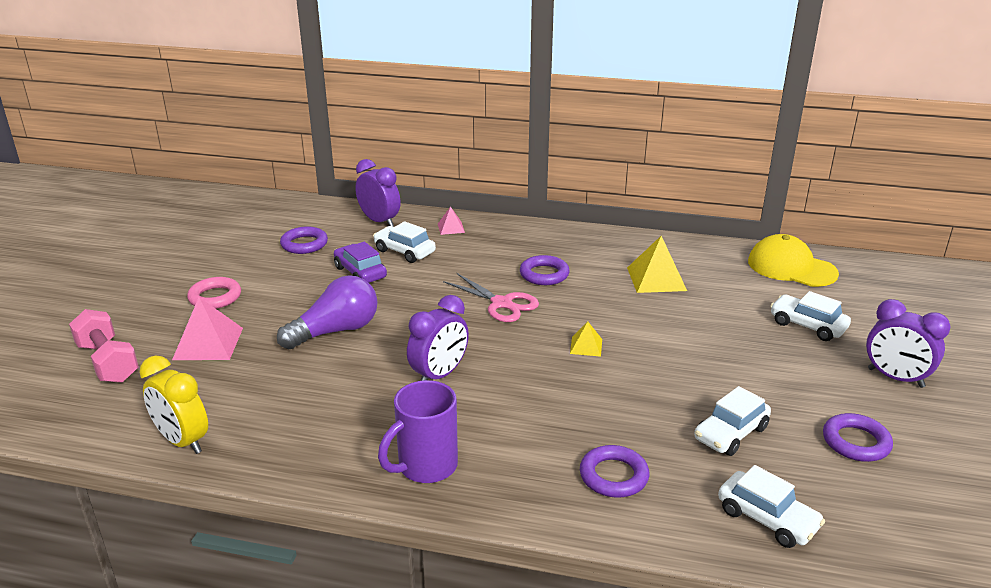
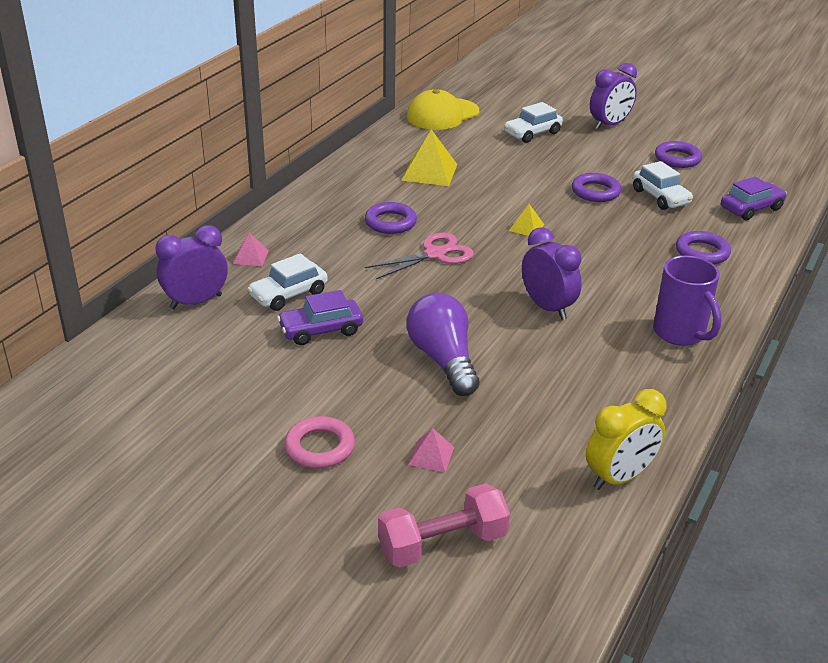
camera: 75 degrees left, 5 degrees up
pink pyramid [172,297,243,360] -> pink pyramid [408,428,454,472], size x0.54
purple ring [280,227,328,254] -> purple ring moved to [572,173,621,202]
white car [718,465,825,548] -> purple car [721,177,787,220]

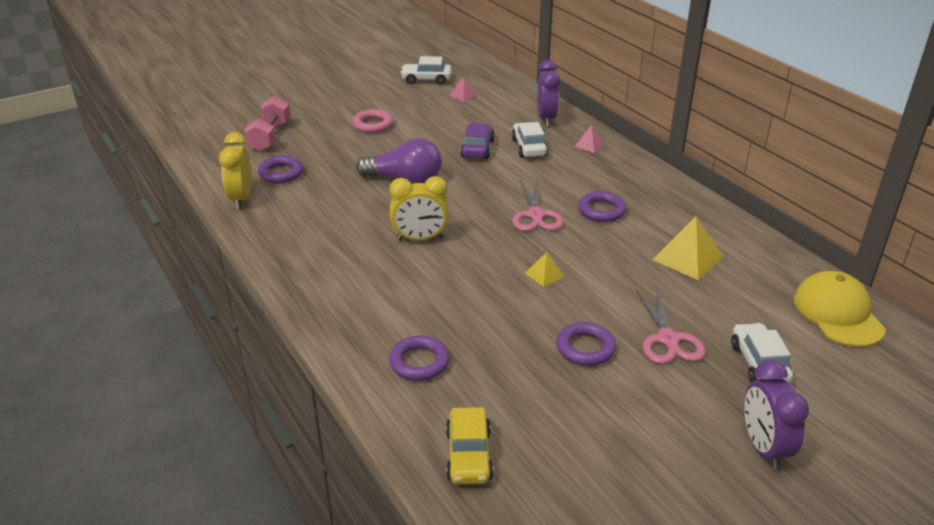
camera: 120 degrees right, 0 degrees up
pink pyramid [408,428,454,472] -> pink pyramid moved to [449,77,478,102]
purple clock [522,227,582,320] -> yellow clock [389,176,449,240]
white car [633,161,693,210] -> white car moved to [400,56,452,84]
purple mug [653,256,722,346] -> none
purple ring [655,141,702,168] -> purple ring moved to [258,156,303,183]
purple car [721,177,787,220] -> yellow car [446,407,494,484]
none -> pink scissors [636,286,705,364]

